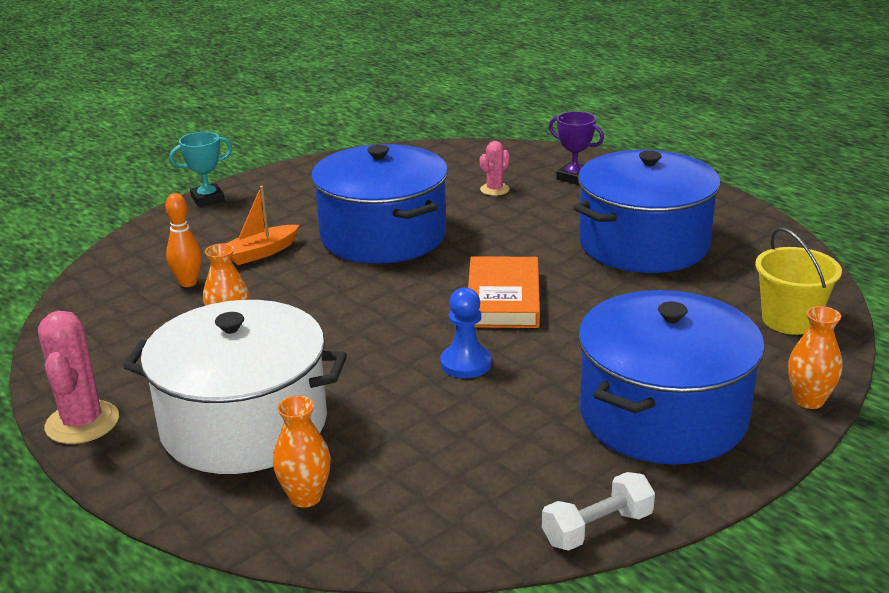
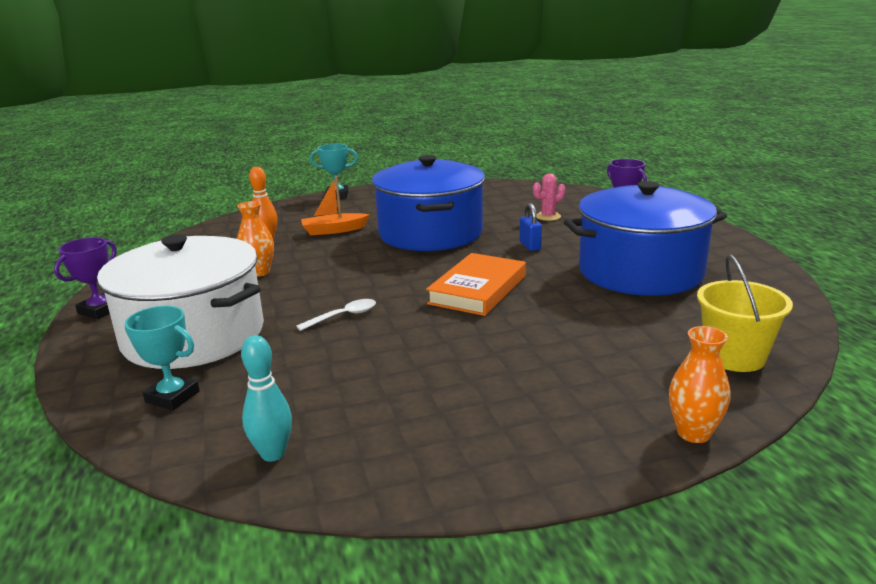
camera: 25 degrees right, 5 degrees down
pink cactus [38,310,119,444] -> purple trophy [54,237,117,319]
orange vase [273,396,331,508] -> turquoise trophy [125,306,200,411]
blue pawn [440,287,491,378] -> none
white dumbbell [542,472,655,551] -> none
blue pot [578,290,765,465] -> none
none -> turquoise bowling pin [241,335,292,462]
none -> white spoon [296,299,376,331]
none -> blue padlock [519,203,542,251]

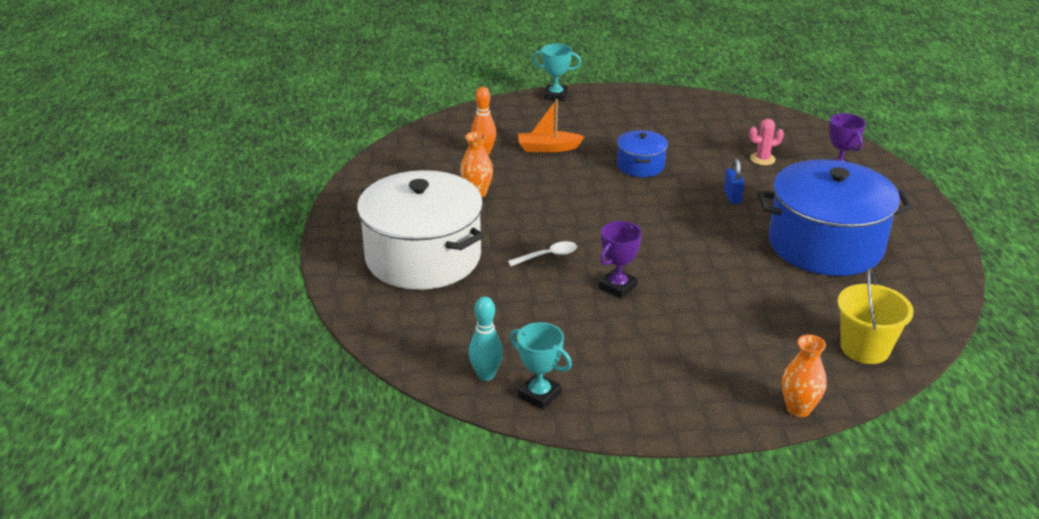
camera: 10 degrees right, 10 degrees up
purple trophy [54,237,117,319] -> purple trophy moved to [599,221,642,298]
turquoise trophy [125,306,200,411] -> turquoise trophy moved to [510,322,572,410]
blue pot [372,155,485,251] -> blue pot [617,130,668,177], size x0.47
orange book [426,253,526,316] -> none

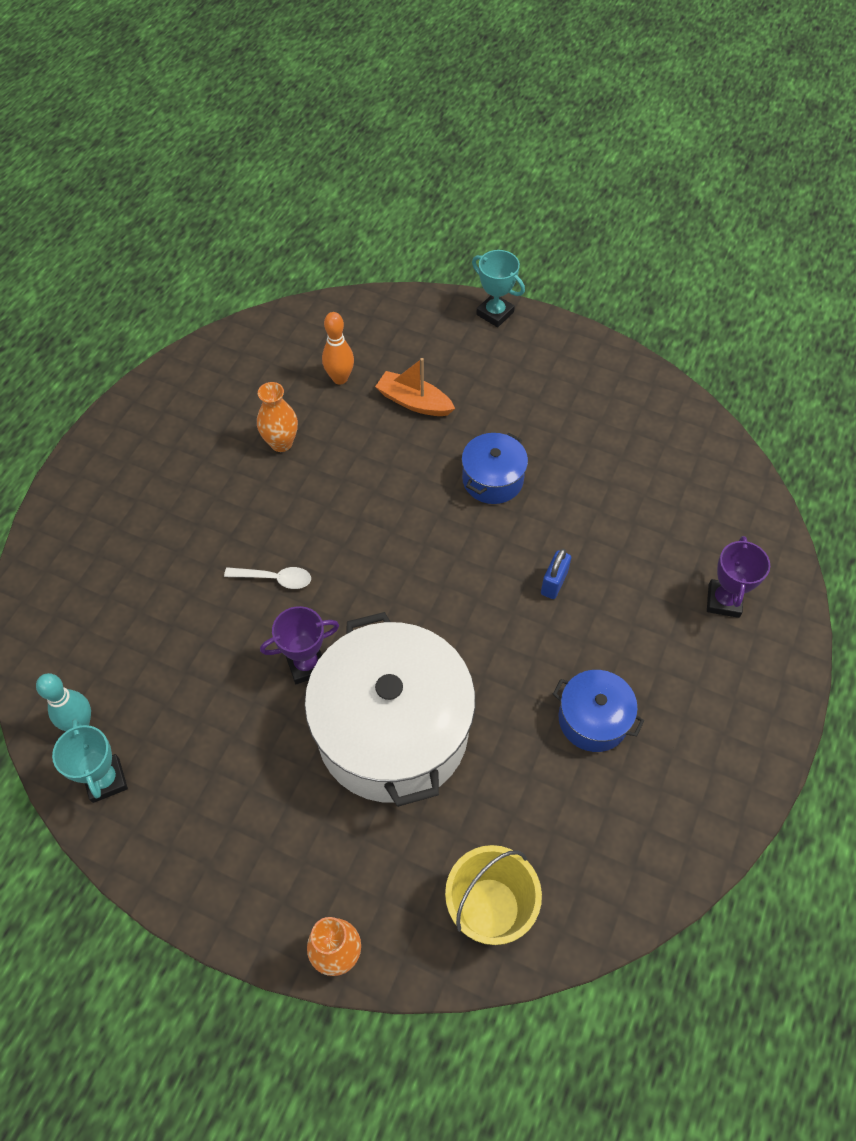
camera: 30 degrees right, 25 degrees up
white pot [357,170,484,290] -> white pot moved to [305,612,475,807]
pink cactus [749,119,784,165] -> none
blue pot [757,159,913,276] -> blue pot [553,670,644,752], size x0.47

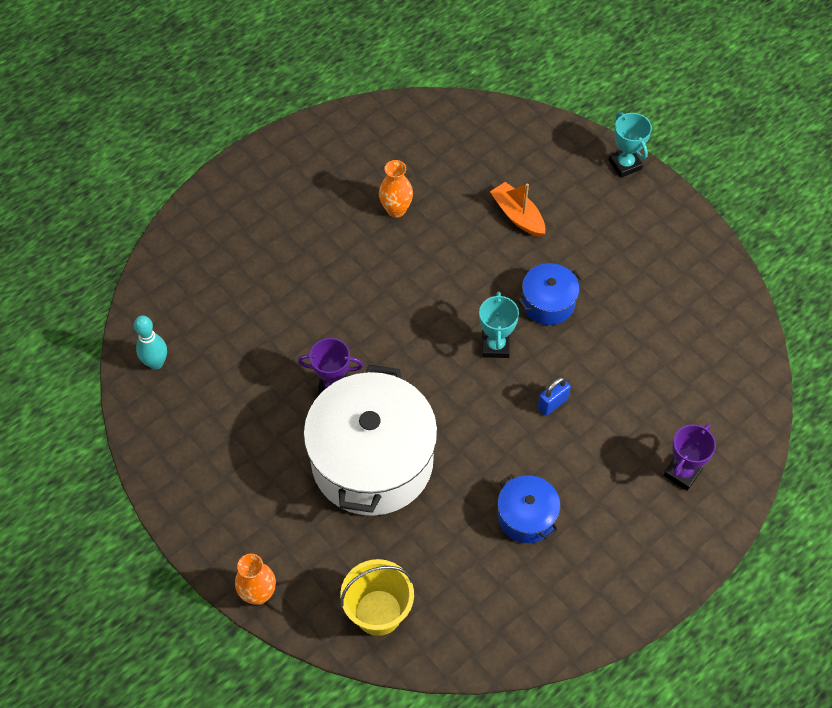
camera: 25 degrees right, 0 degrees up
turquoise trophy [52,719,128,803] -> turquoise trophy moved to [479,292,519,358]
white spoon [224,567,311,589] -> none
orange bowling pin [322,312,354,384] -> none

